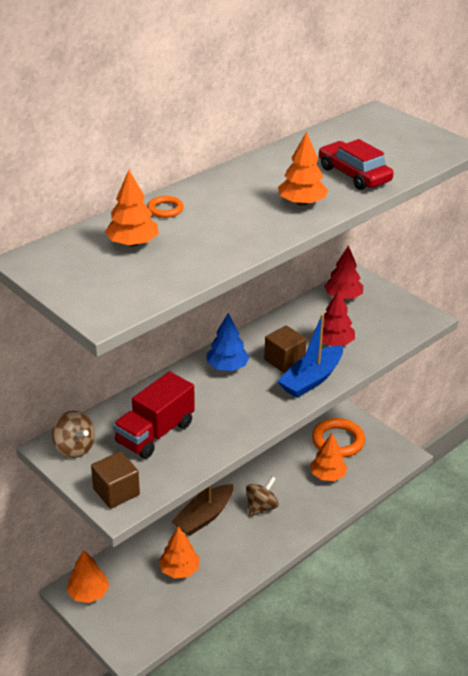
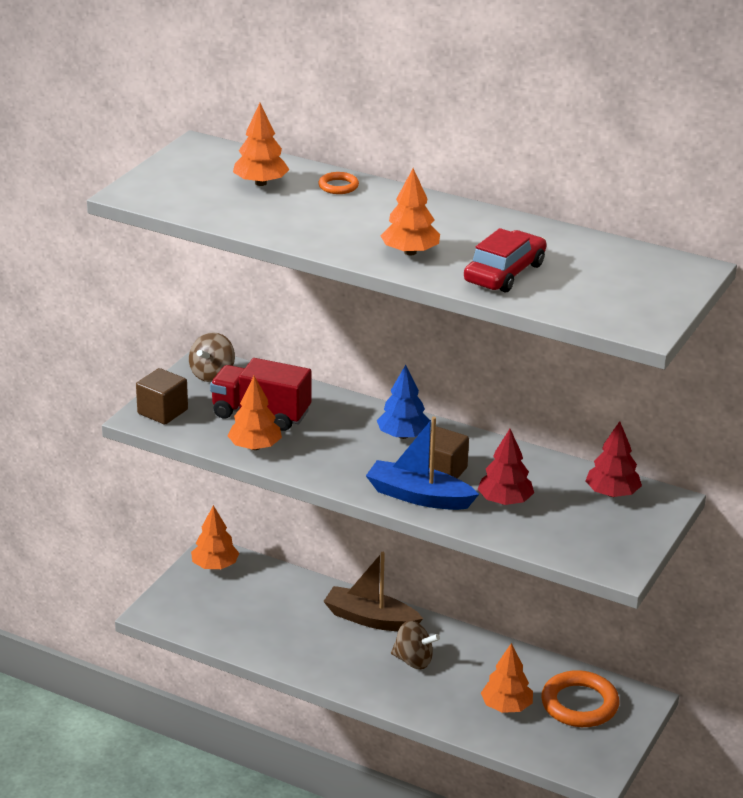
camera: 70 degrees right, 5 degrees down
orange tree [159,526,200,578] -> orange tree moved to [227,376,282,450]

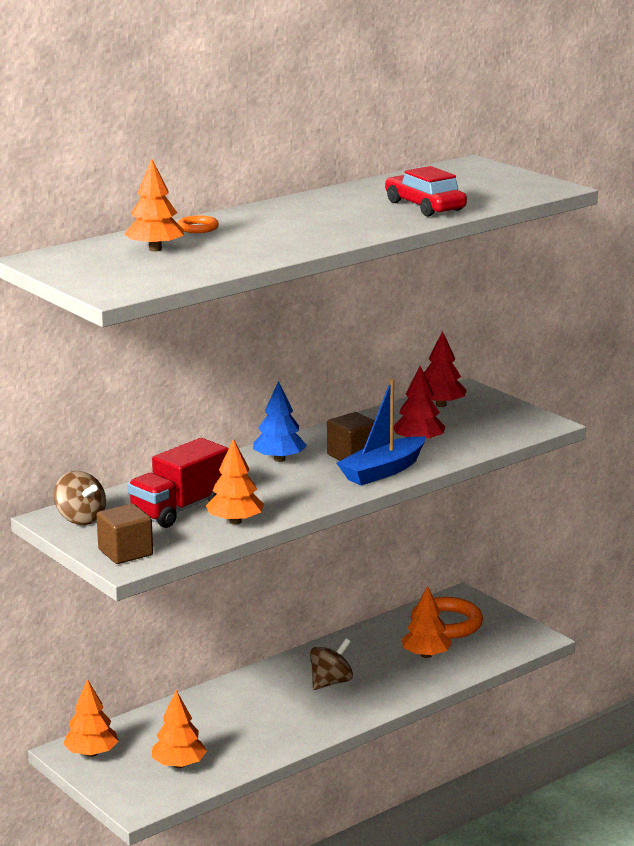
camera: 65 degrees left, 10 degrees down
brown boat [323,552,423,631] -> none
orange tree [380,168,440,255] -> orange tree moved to [151,690,207,768]

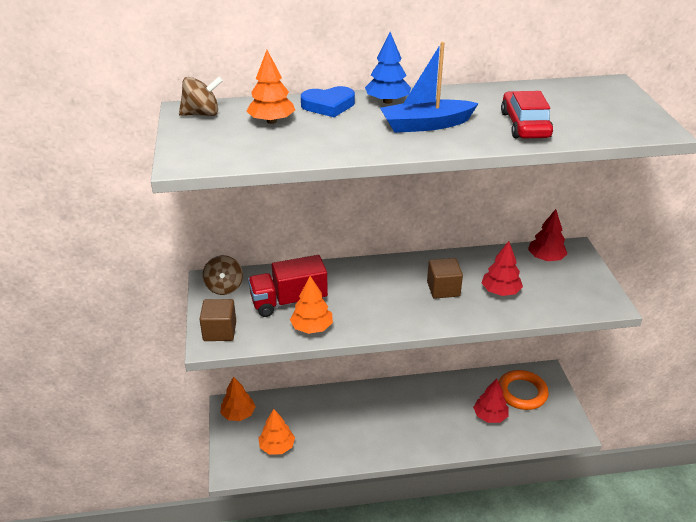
camera: 30 degrees right, 15 degrees up
orange ring [177,215,219,233] -> blue heart [301,86,355,117]
blue tree [253,381,307,462] -> blue tree moved to [365,32,411,104]
brown spinning top [310,639,353,690] -> brown spinning top moved to [179,77,223,116]
blue boat [337,379,425,485] -> blue boat moved to [380,42,479,133]
orange tree [402,586,452,658] -> red tree [473,378,508,423]

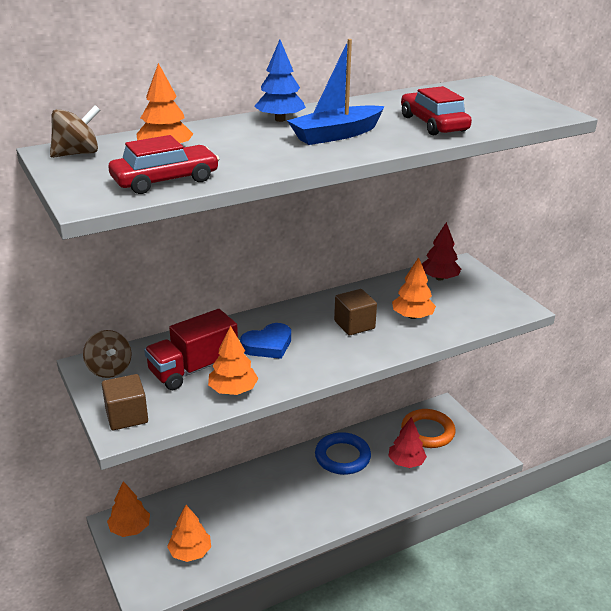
camera: 20 degrees left, 5 degrees down
blue heart [301,86,355,117] -> blue heart moved to [240,323,291,359]
red tree [482,241,523,296] -> orange tree [392,257,436,319]
none -> red car [108,135,219,194]
none -> blue ring [315,432,371,475]

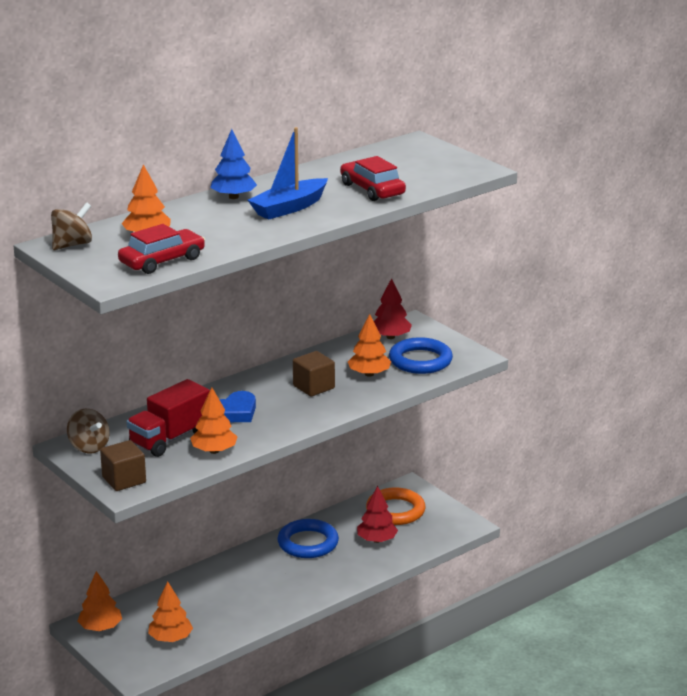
camera: 10 degrees left, 5 degrees down
none -> blue ring [389,337,453,374]

